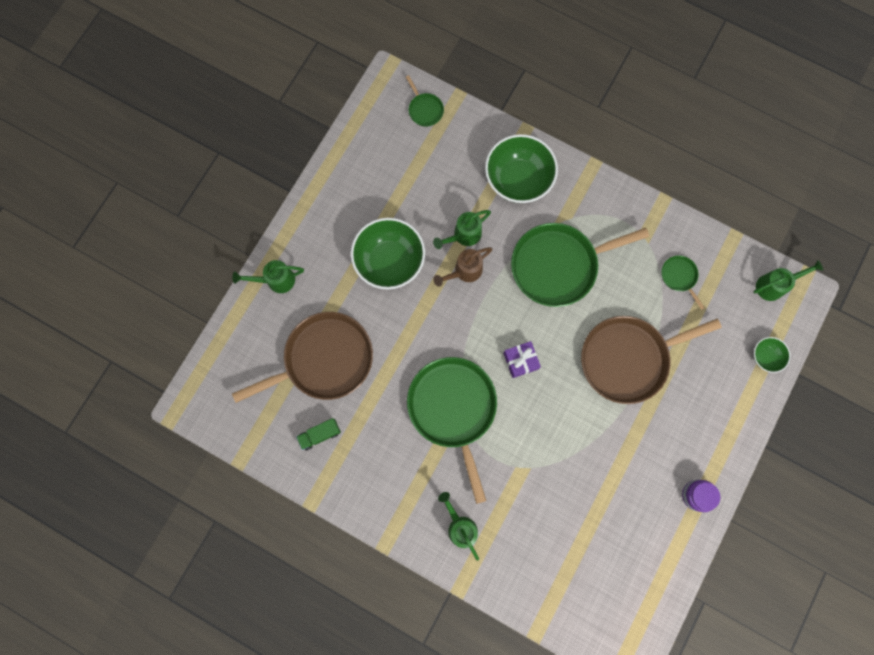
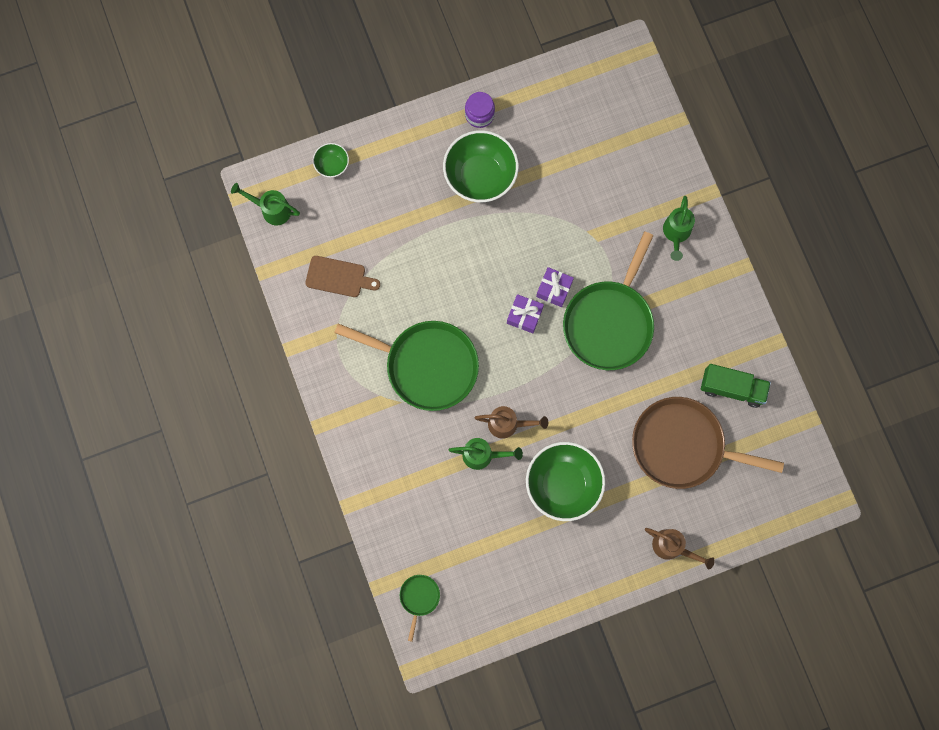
camera: 140 degrees left, 0 degrees up
green watering can [232,260,304,293] -> brown watering can [645,528,715,570]
green truck [296,418,341,450] -> green truck [701,364,771,408], size x1.53
green bowl [485,134,558,203] -> green bowl moved to [443,130,519,202]
brown pan [581,316,722,404] -> none
green pan [661,255,705,310] -> brown cutting board [305,256,380,297]
none -> purple gift [536,267,574,307]

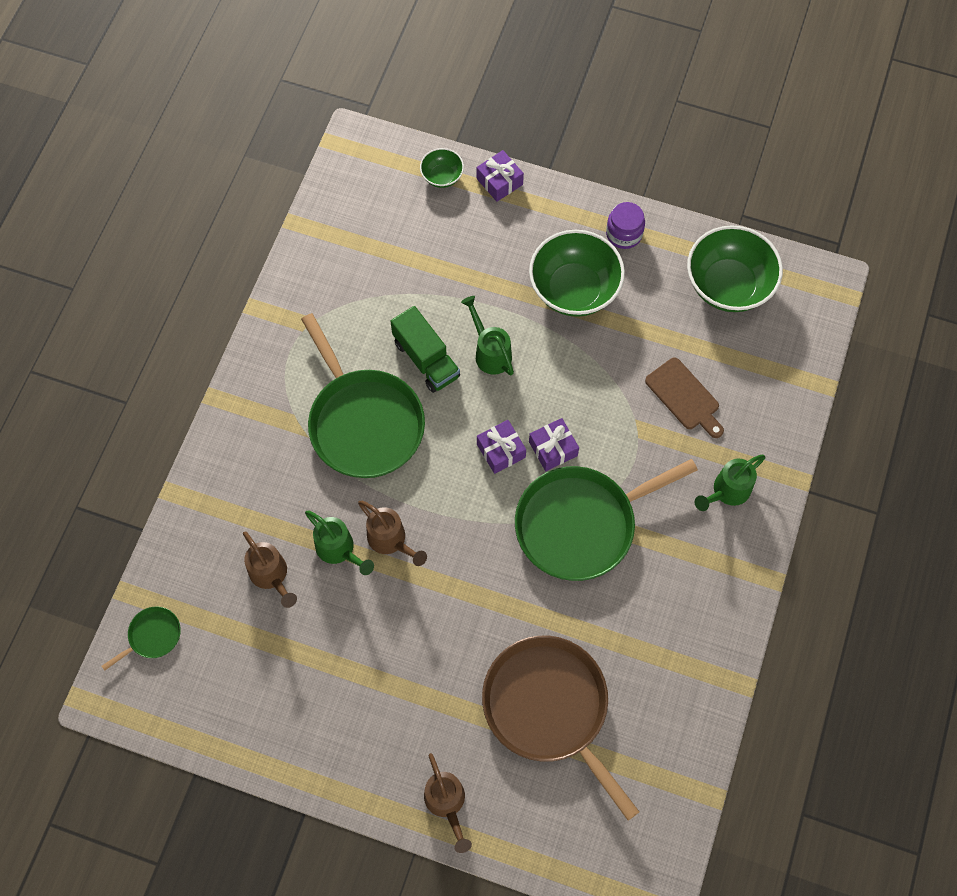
camera: 40 degrees right, 10 degrees down
green watering can [231,183,300,225] -> green watering can moved to [461,296,514,375]
brown cutting board [305,256,380,297] -> brown cutting board moved to [645,358,724,438]
green bowl [526,442,605,521] -> green bowl moved to [687,225,783,312]
green truck [701,364,771,408] -> green truck moved to [390,306,460,393]
none -> brown watering can [243,531,297,608]
none -> purple gift [476,150,524,202]

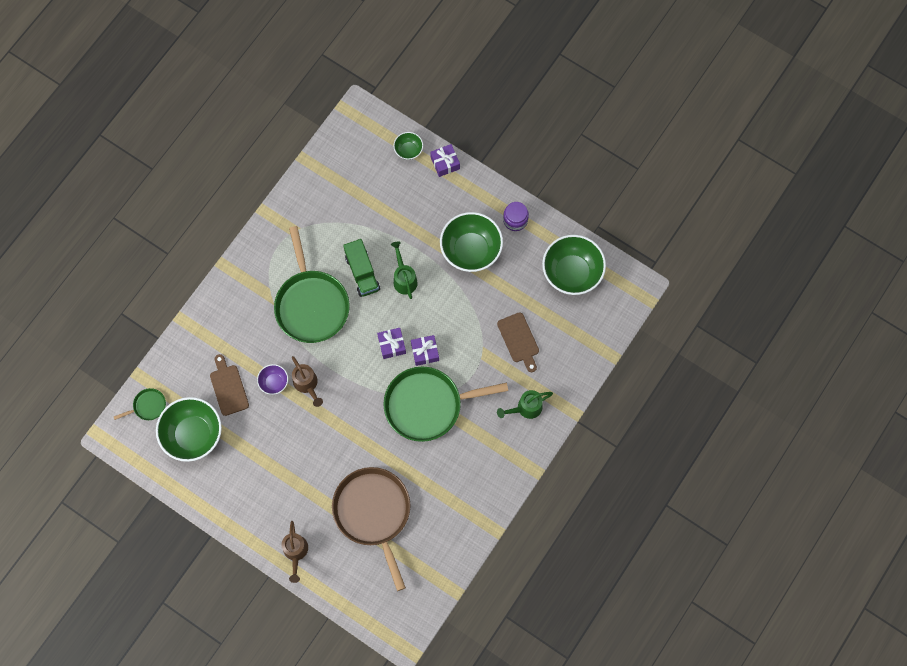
camera: 15 degrees right, 5 degrees up
brown watering can [243,531,297,608] -> brown cutting board [210,354,249,416]
green watering can [305,511,374,575] -> purple bowl [257,364,288,395]
none -> green bowl [156,397,222,462]

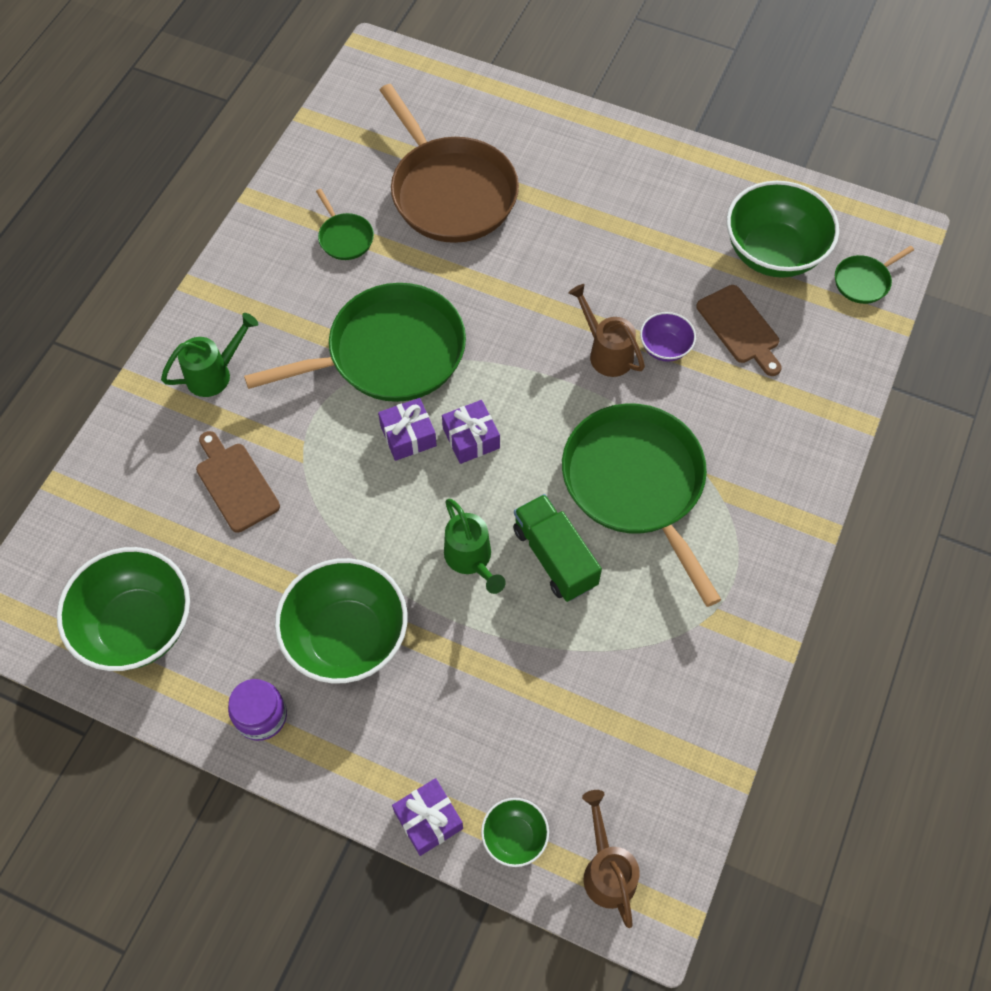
camera: 170 degrees right, 10 degrees down
brown watering can [282,521,308,583] -> brown watering can moved to [582,790,640,928]
none -> green pan [316,189,374,260]

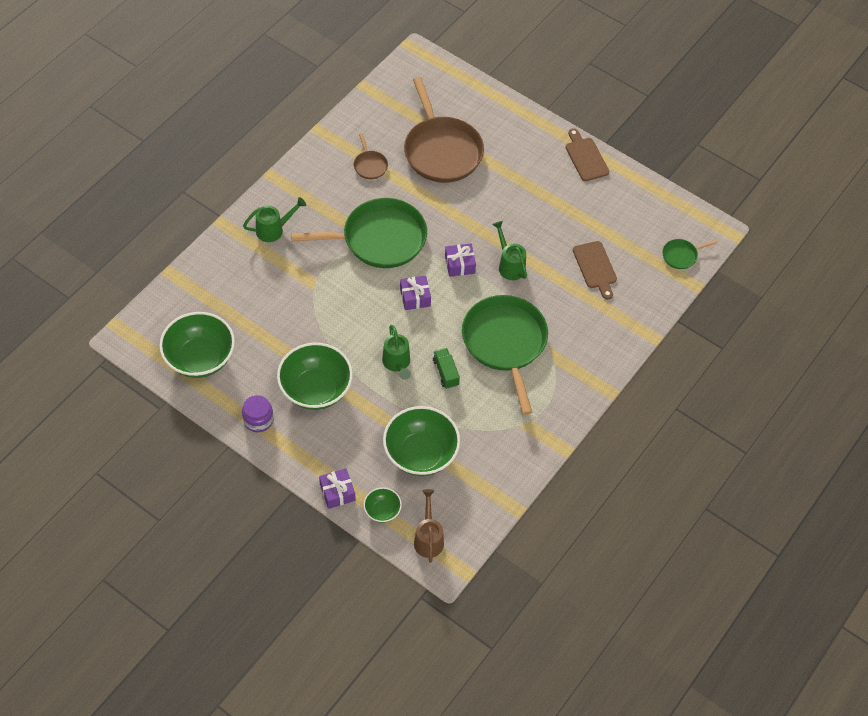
camera: 10 degrees right, 5 degrees down
brown cutting board [196,431,280,533] -> brown cutting board moved to [565,128,609,181]
green pan [316,189,374,260] -> brown pan [354,133,388,179]
purple gift [378,398,437,461] -> purple gift moved to [445,243,476,277]
green truck [513,494,602,602] -> green truck [433,348,460,389], size x0.65
brown watering can [568,284,645,377] -> green watering can [492,221,527,280]
purple bowl [640,312,696,362] -> none
green bowl [727,181,839,278] -> green bowl moved to [383,406,460,476]

